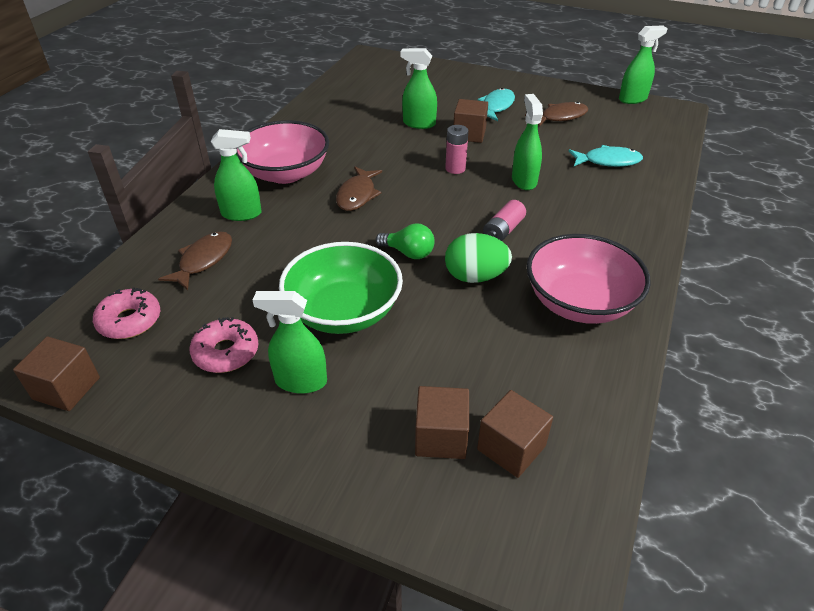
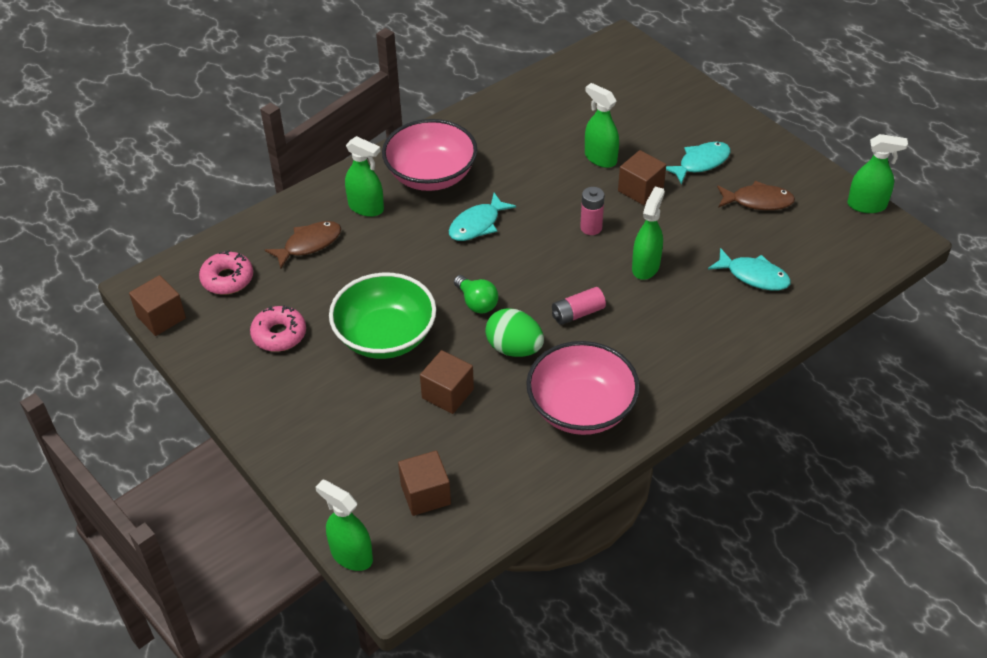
camera: 30 degrees right, 5 degrees up
green spray bottle [253,291,327,394] -> green spray bottle moved to [315,480,373,571]
brown fish [336,167,382,211] -> turquoise fish [449,193,516,241]
brown cube [415,386,469,459] -> brown cube moved to [420,350,474,414]

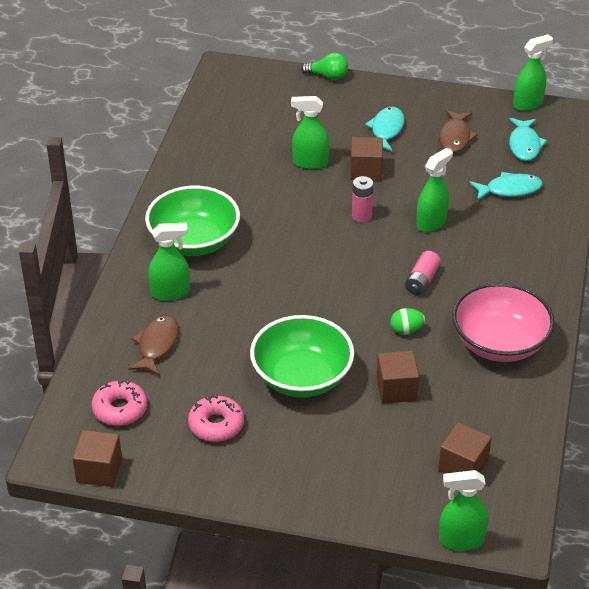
camera: 40 degrees left, 5 degrees down
pink bowl [382,119,477,191] -> green bowl [145,186,240,256]
turquoise fish [449,193,516,241] -> turquoise fish moved to [509,118,547,161]
green light bulb [454,275,498,313] -> green light bulb moved to [301,53,348,80]
green egg [485,308,544,357] -> green egg [390,308,425,335], size x0.60
green spray bottle [632,187,665,280] -> green spray bottle turned 60 degrees clockwise [416,148,453,232]
brown fish [717,181,795,210] -> brown fish turned 135 degrees clockwise [439,110,478,153]

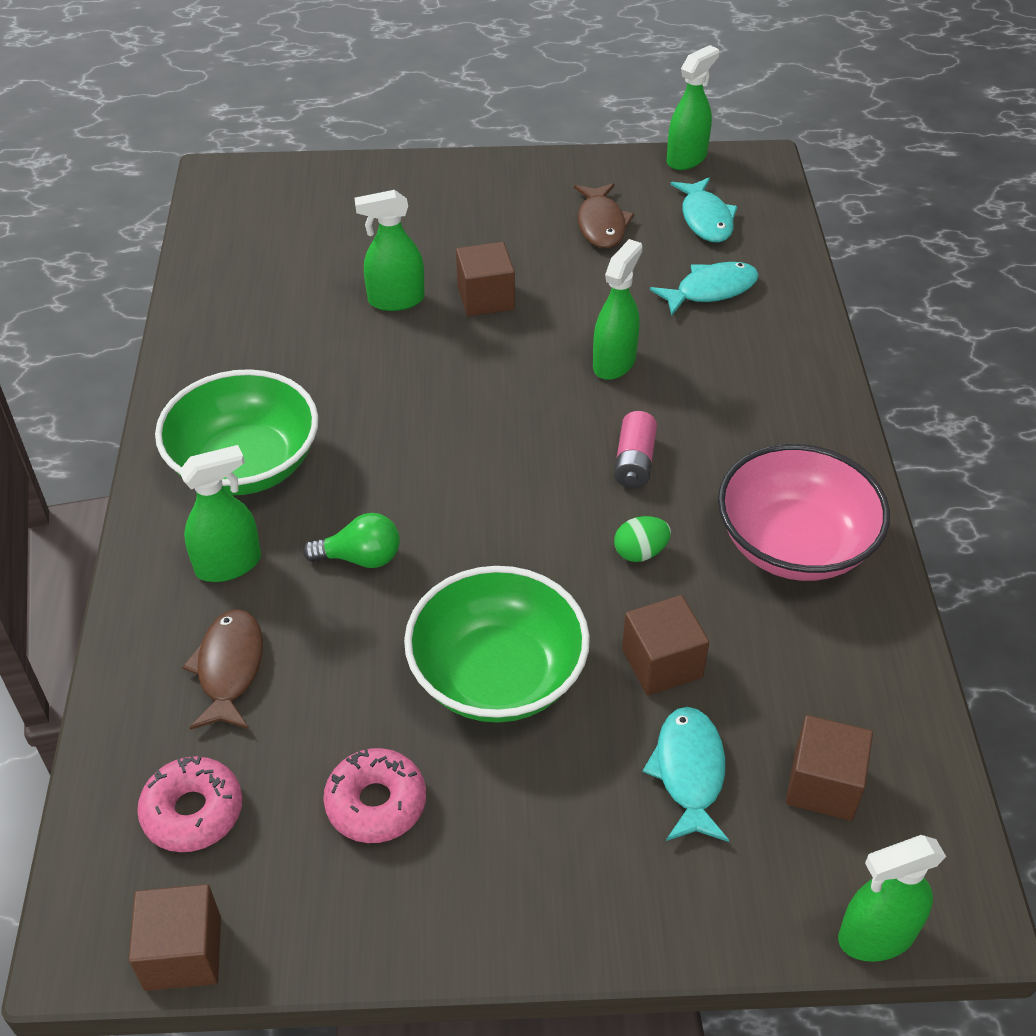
camera: 15 degrees left, 5 degrees up
green light bulb [301,53,348,80] -> green light bulb moved to [303,513,400,568]
pink battery [352,176,374,223] -> none
turquoise fish [365,107,405,151] -> turquoise fish moved to [643,707,729,842]

